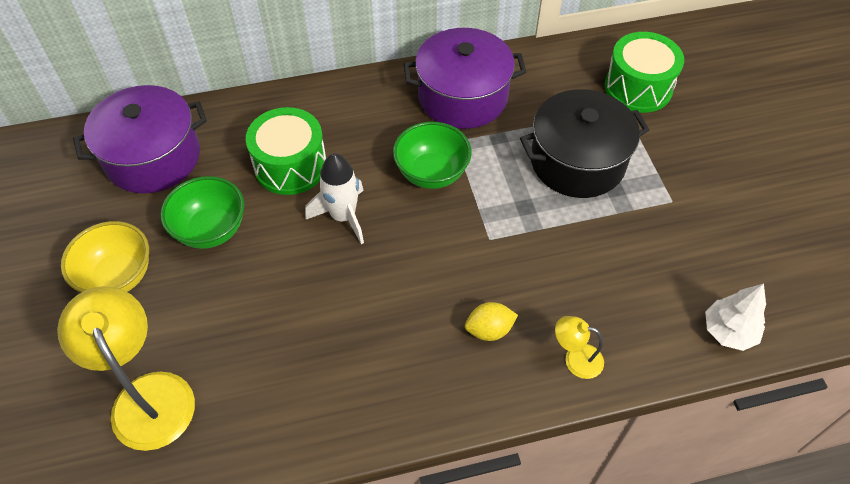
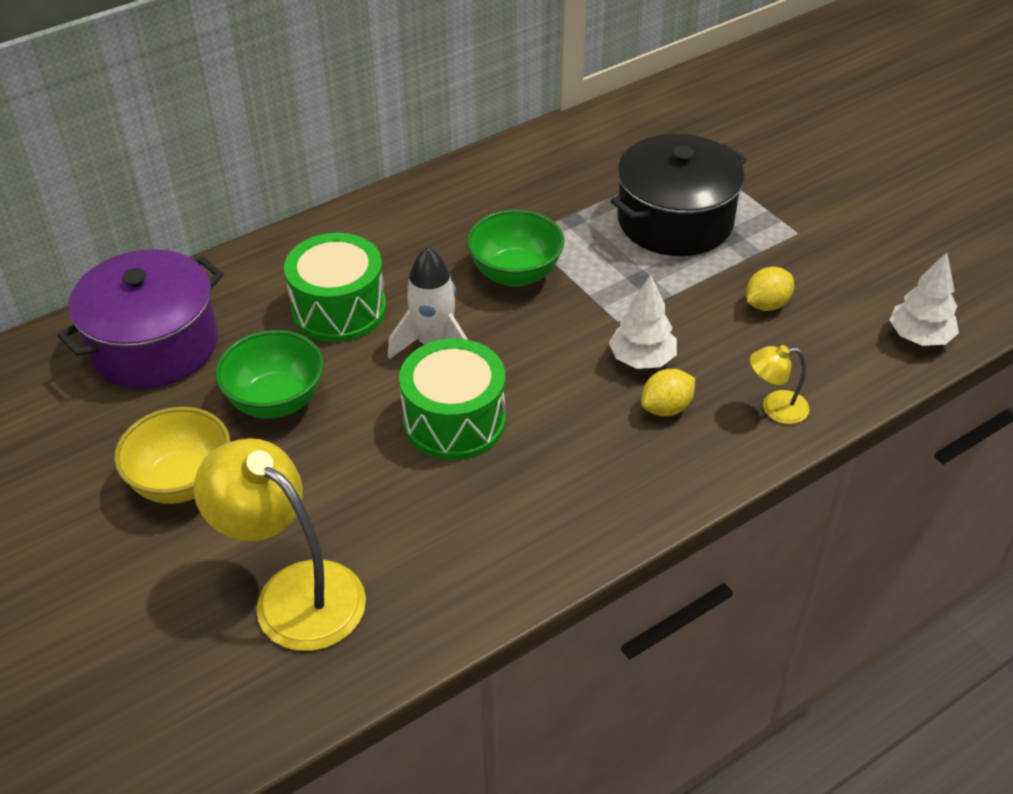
camera: 20 degrees left, 10 degrees down
purple pot [404,28,526,129] -> none
green drum [605,32,684,113] -> green drum moved to [399,338,506,460]
none -> white tree [609,275,677,369]
none -> yellow lemon [746,267,794,311]

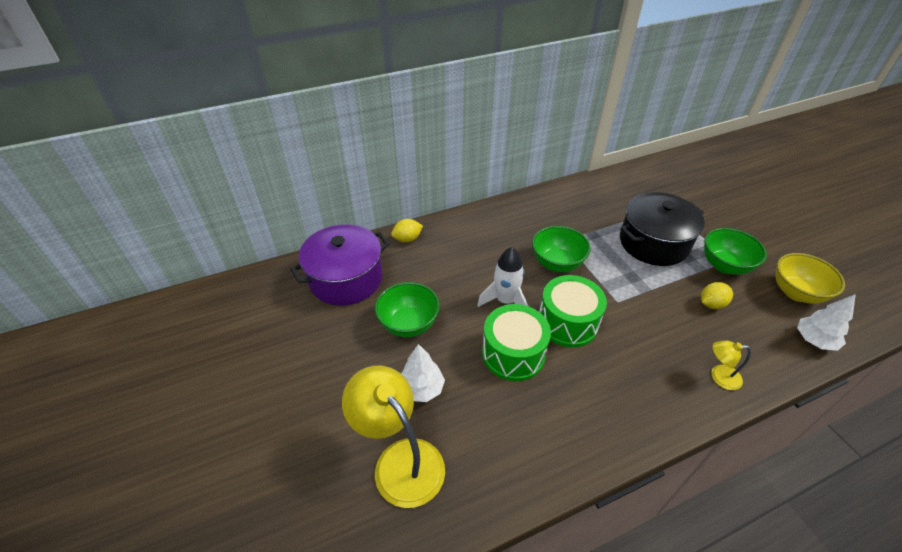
camera: 10 degrees right, 0 degrees up
yellow bowl [114,407,230,504] -> yellow bowl moved to [776,253,845,304]
green drum [284,233,386,342] -> green drum moved to [539,275,607,347]
white tree [609,275,677,369] -> white tree moved to [401,344,445,402]
yellow lemon [641,369,695,416] -> yellow lemon moved to [391,219,423,242]
none -> green bowl [704,228,767,275]

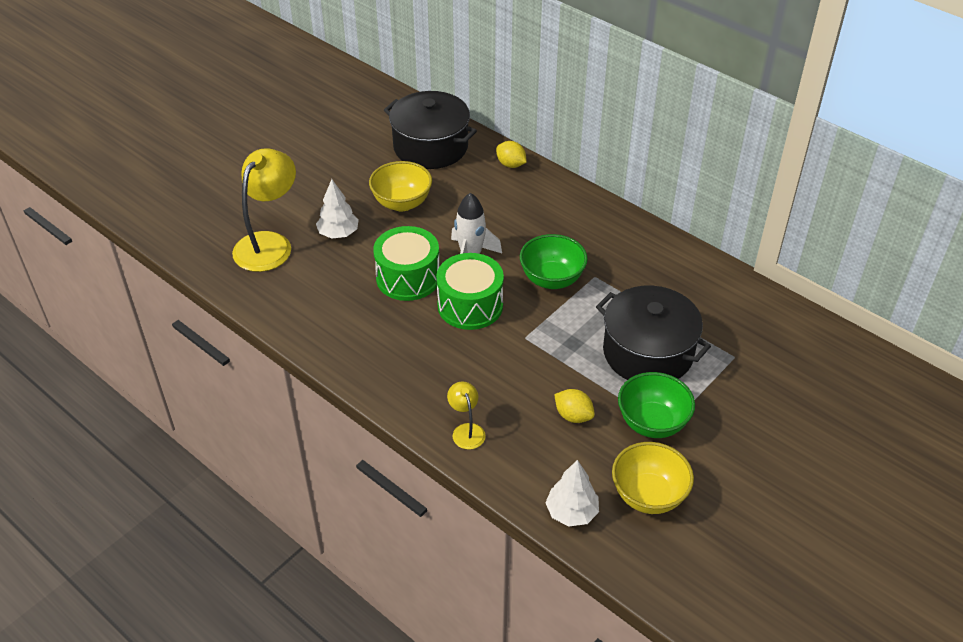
camera: 65 degrees right, 0 degrees up
purple pot [290,224,390,306] -> black pot [384,91,477,169]
green bowl [375,282,440,337] -> yellow bowl [369,161,432,212]

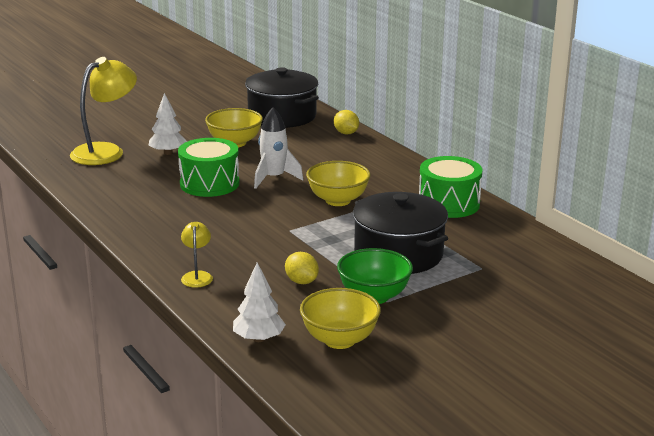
camera: 15 degrees right, 20 degrees down
green drum [436,253,504,330] -> green drum moved to [419,156,483,218]
green bowl [520,234,588,289] -> yellow bowl [306,161,371,206]

